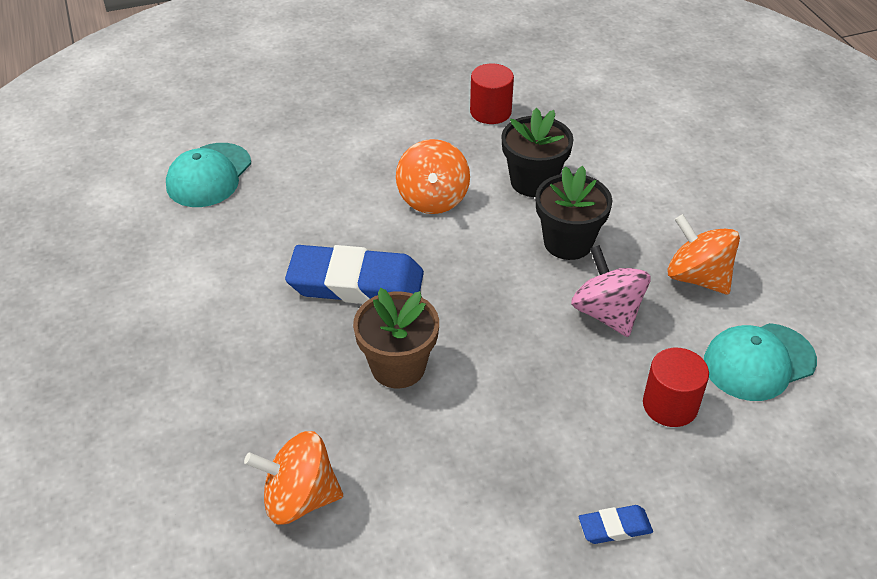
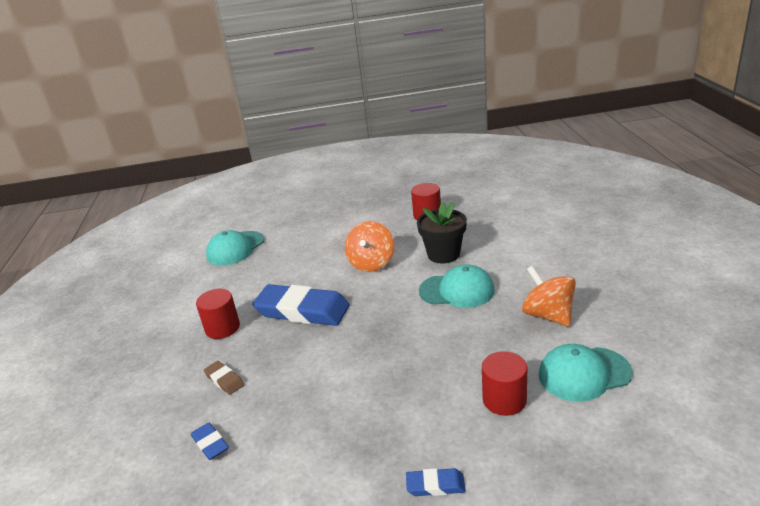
camera: 15 degrees right, 15 degrees down
orange spinning top [244,431,343,525] -> blue eraser [191,423,229,460]
brown flower pot [353,288,439,388] -> none
black flower pot [536,166,613,260] -> turquoise cap [419,264,495,308]
pink spinning top [571,245,651,337] -> none
none -> red cylinder [196,289,240,339]
none -> brown eraser [204,361,244,395]

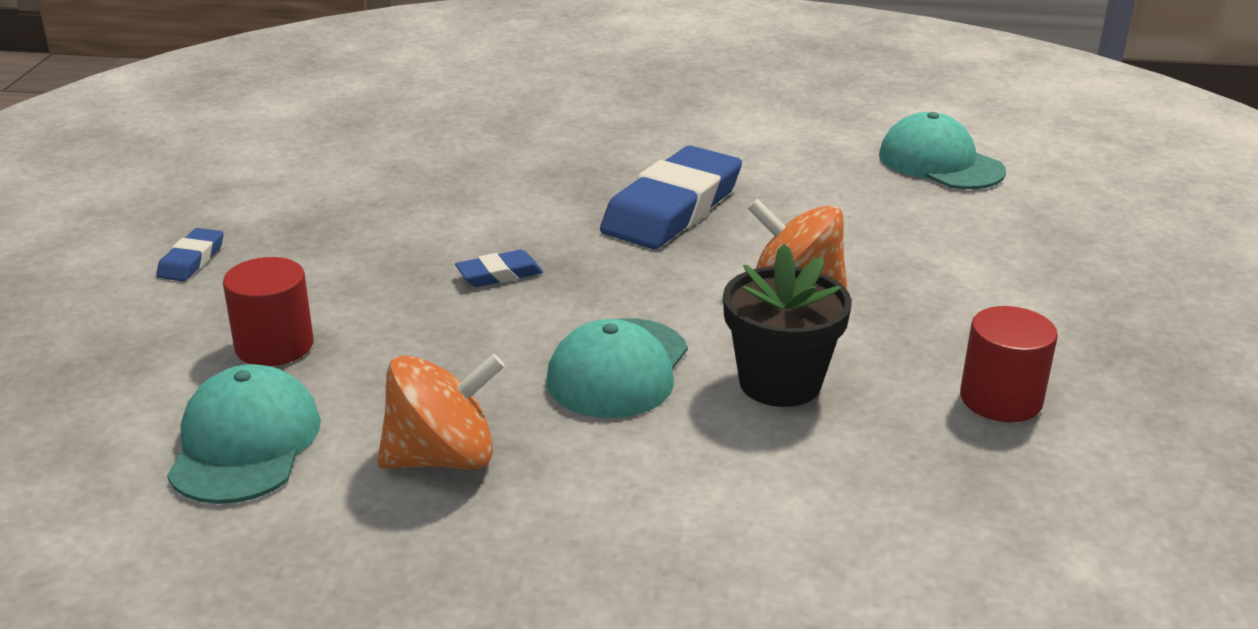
camera: 100 degrees right, 0 degrees up
blue eraser [191,423,229,460] -> blue eraser moved to [455,250,543,287]
red cylinder [196,289,240,339] -> none
brown eraser [204,361,244,395] -> none

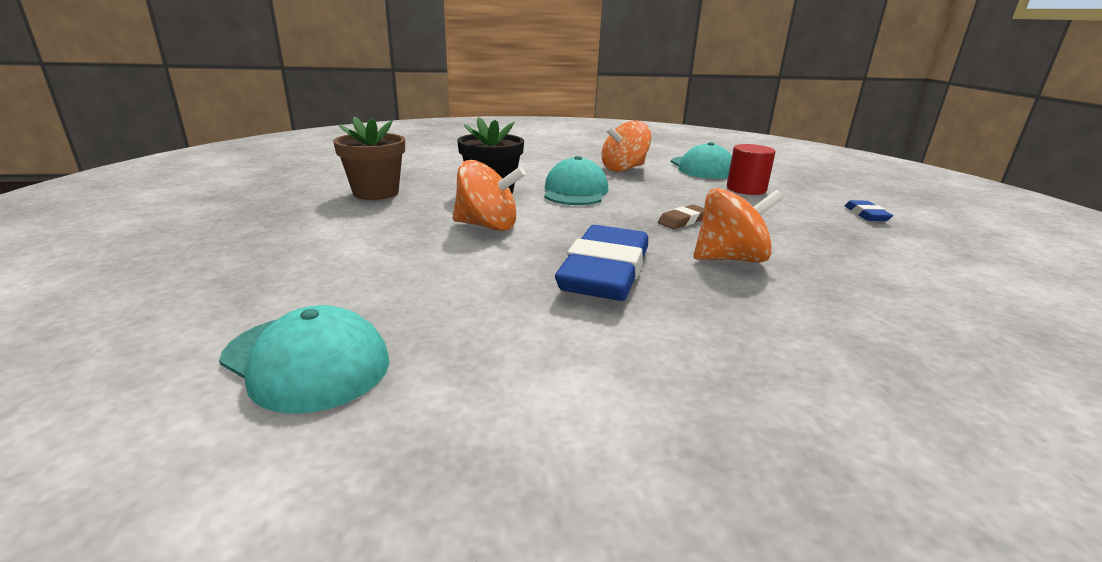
camera: 165 degrees right, 5 degrees down
blue eraser [455,250,543,287] -> brown eraser [658,205,704,229]
red cylinder [960,306,1058,422] -> brown flower pot [333,116,405,200]
none -> orange spinning top [693,188,783,262]

